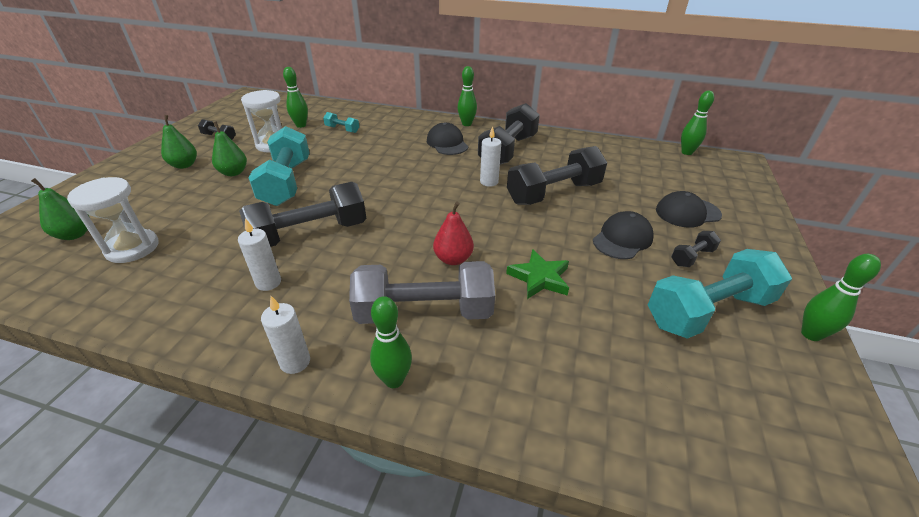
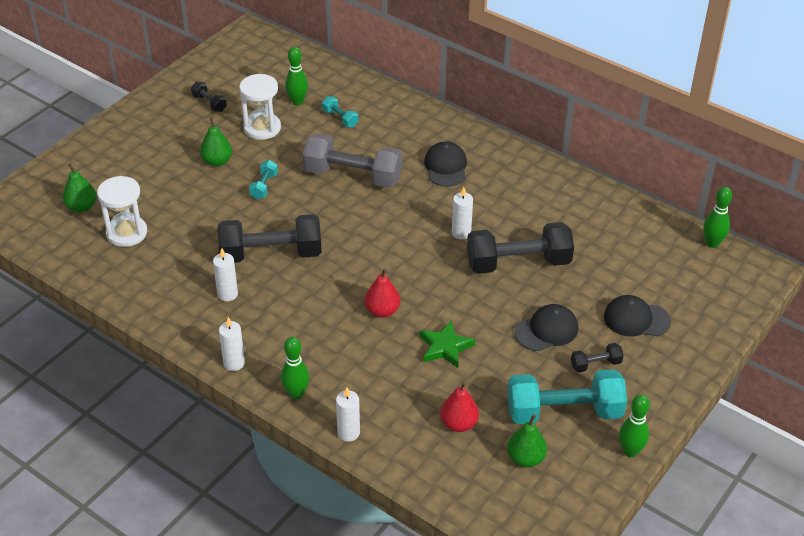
camera: 20 degrees right, 5 degrees up
green pear [161,115,197,169] -> green pear moved to [507,414,547,467]
turquoise dumbbell [249,126,309,206] -> turquoise dumbbell [249,160,278,199], size x0.45
grey dumbbell [349,261,495,324] -> grey dumbbell moved to [303,134,402,188]
green bowling pin [457,66,477,126] -> none
black dumbbell [478,103,540,165] -> none
none -> white candle [336,387,360,442]
none -> red pear [440,382,479,432]

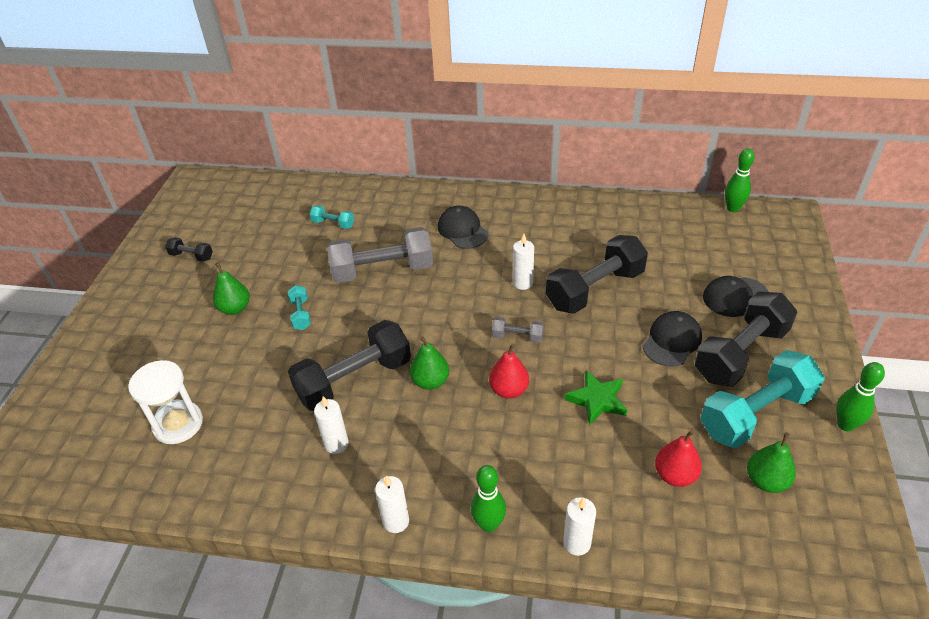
camera: 25 degrees left, 0 degrees up
green pear [63,163,97,212] -> green pear moved to [410,336,449,390]
white hourglass [239,74,281,140] -> none
green bowling pin [285,47,308,105] -> none
black dumbbell [571,343,624,372] -> black dumbbell [695,291,797,387], size x2.20
none -> grey dumbbell [492,317,544,343]

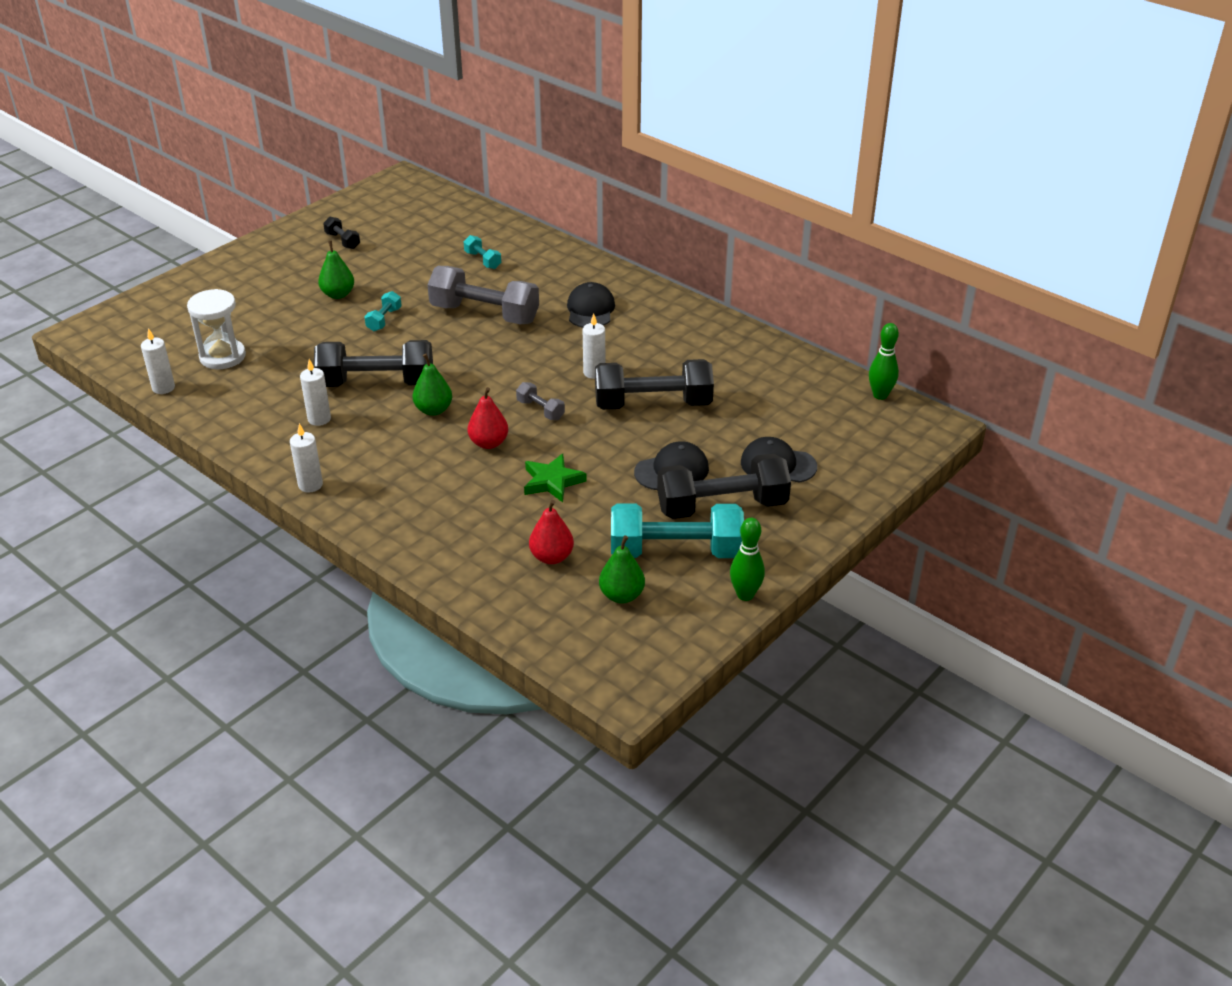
camera: 30 degrees right, 5 degrees down
green bowling pin [471,465,506,532] -> none
white candle [563,497,596,556] -> white candle moved to [141,328,175,394]

